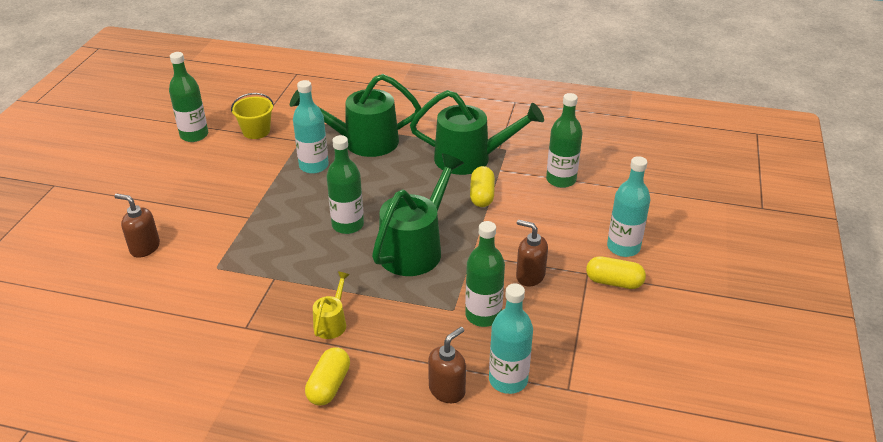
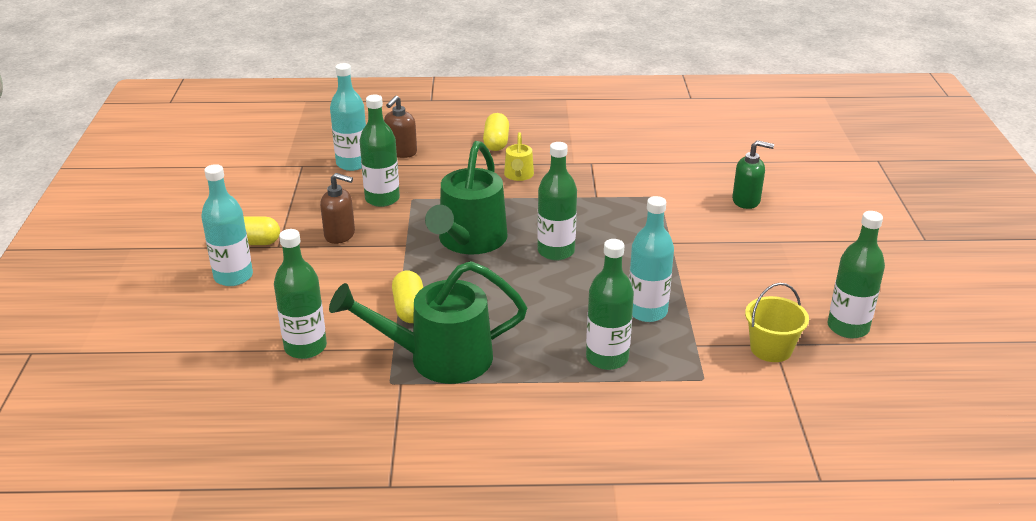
camera: 165 degrees right, 5 degrees down
brown soap dispenser [114,193,160,257] -> green soap dispenser [732,140,774,209]
green watering can [290,74,421,157] -> green bottle [586,239,634,370]

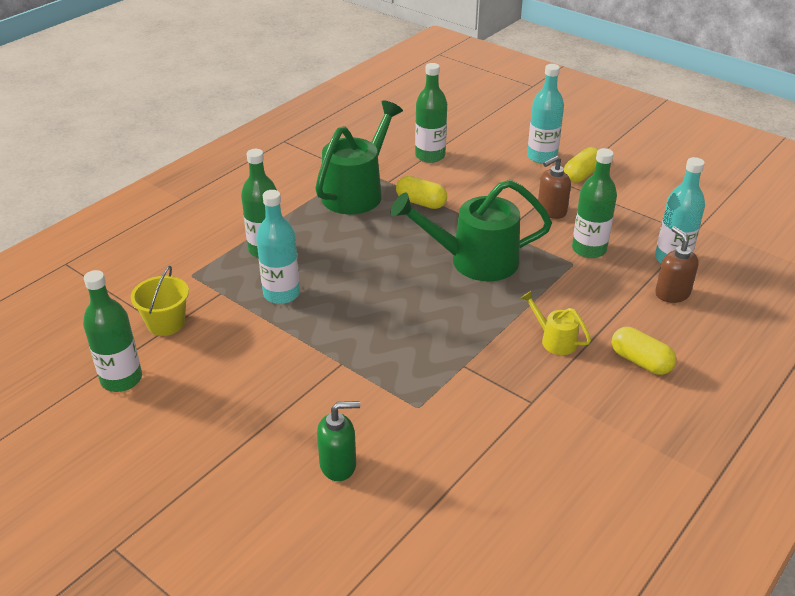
camera: 130 degrees right, 5 degrees up
green watering can [425,141,508,254] -> green watering can turned 60 degrees counterclockwise [391,180,552,281]
green bottle [537,142,577,261] -> none
green soap dispenser [732,140,774,209] -> green soap dispenser turned 150 degrees counterclockwise [317,401,360,481]

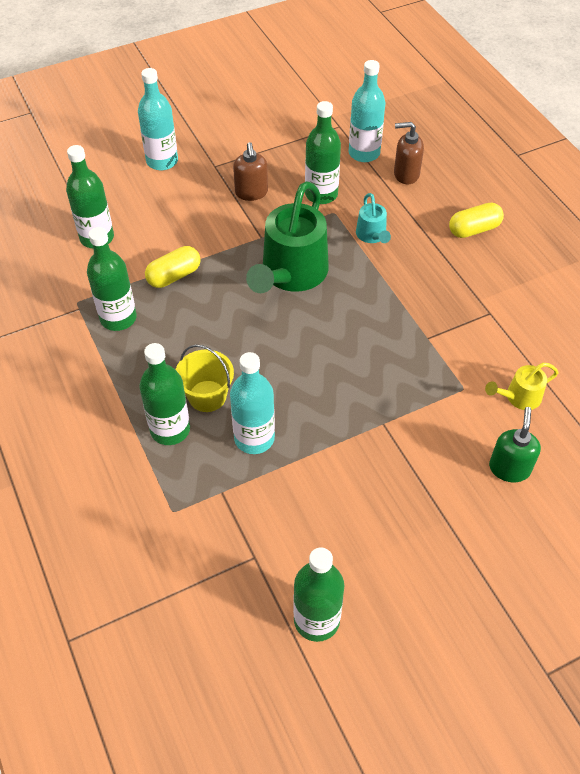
camera: 65 degrees left, 15 degrees up
yellow bucket [131,266,189,336] -> yellow bucket moved to [176,344,234,412]
green watering can [315,100,403,214] -> green bottle [87,227,137,331]
yellow watering can [521,290,591,355] -> yellow watering can moved to [485,363,559,410]
yellow capsule [564,147,599,183] -> none
none -> turquoise watering can [356,193,391,243]

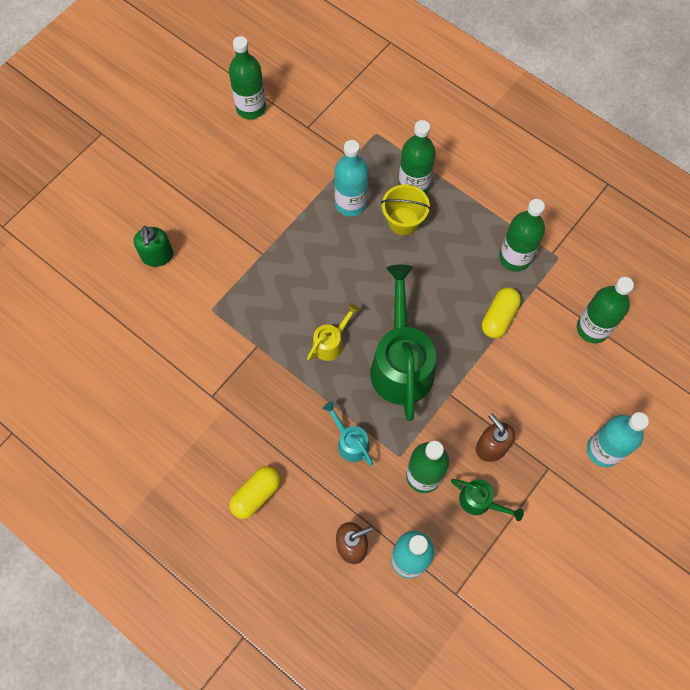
camera: 155 degrees right, 15 degrees up
yellow watering can [485,363,559,410] -> yellow watering can moved to [307,303,360,361]
none -> green watering can [451,479,524,521]

